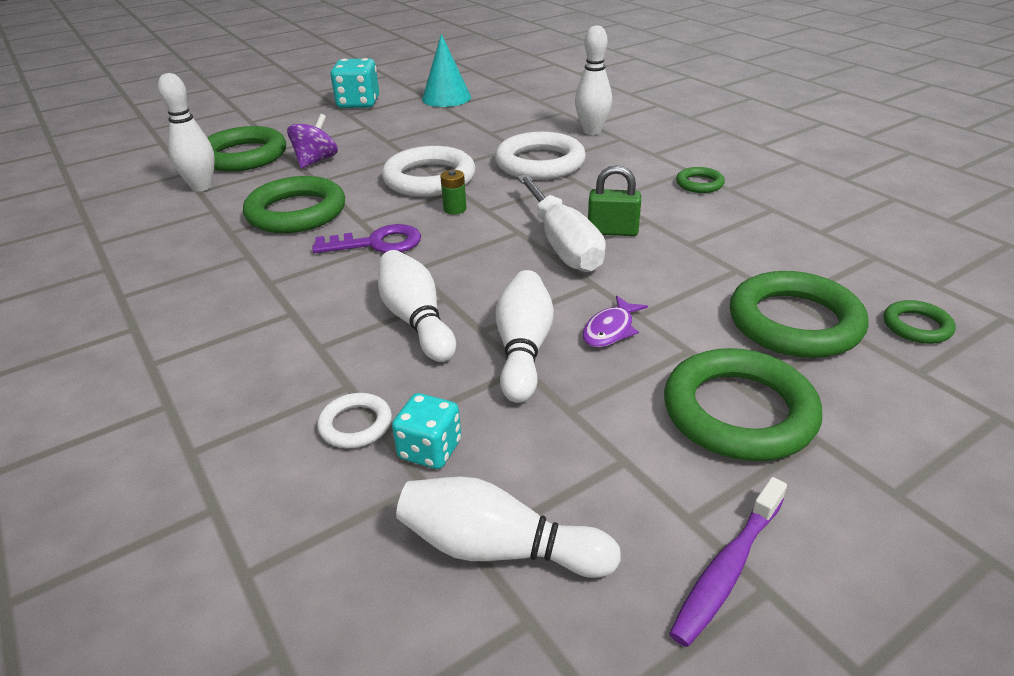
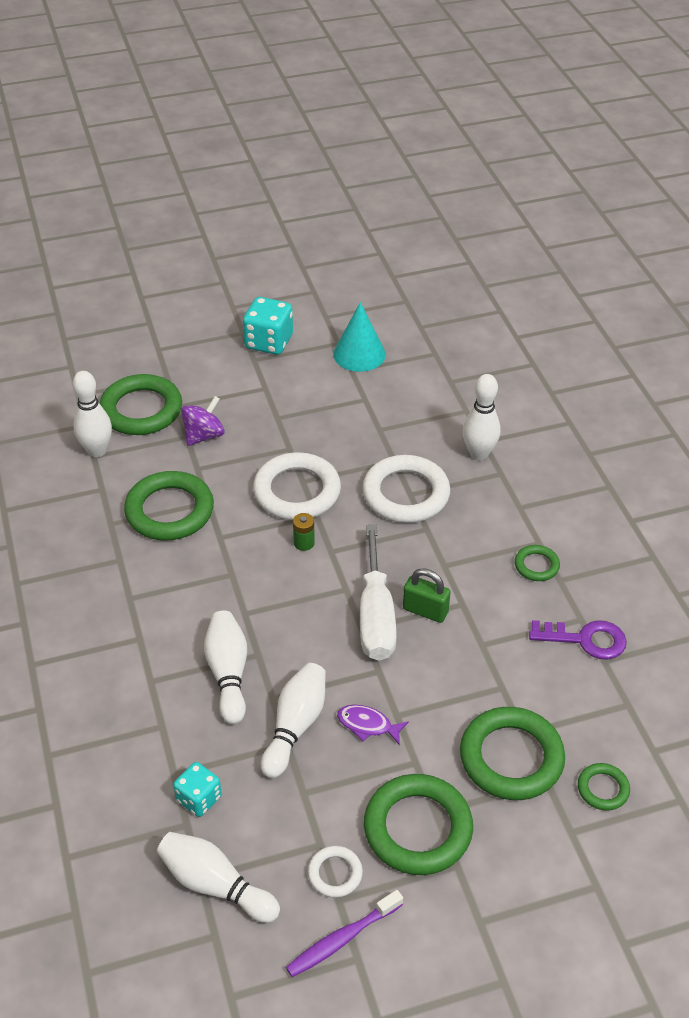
camera: 15 degrees right, 10 degrees up
purple key [312,224,421,253] -> purple key moved to [529,620,627,660]
white ring [317,393,392,448] -> white ring moved to [308,846,363,898]
purple fish [583,296,648,348] -> purple fish turned 60 degrees clockwise [337,705,409,745]

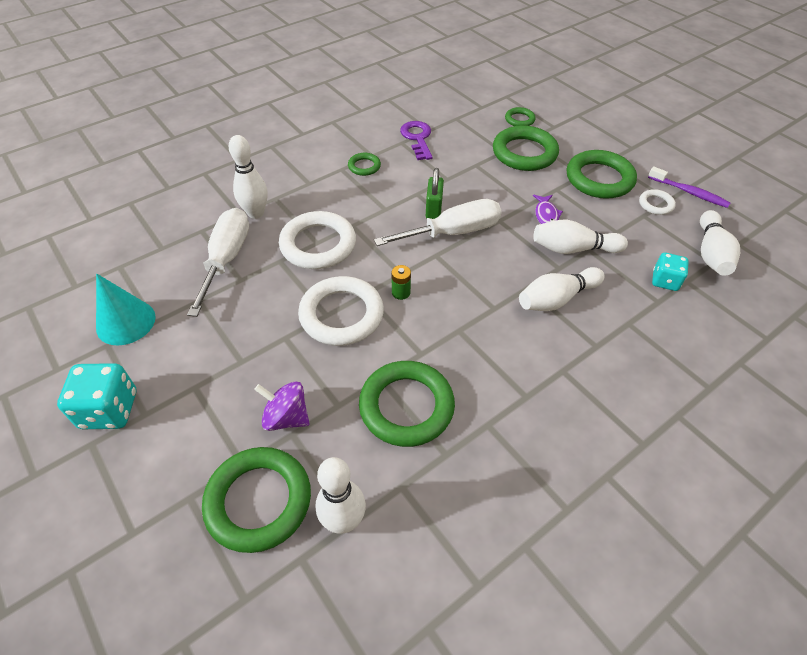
camera: 110 degrees left, 5 degrees up
none -> white screwdriver [187,208,249,317]

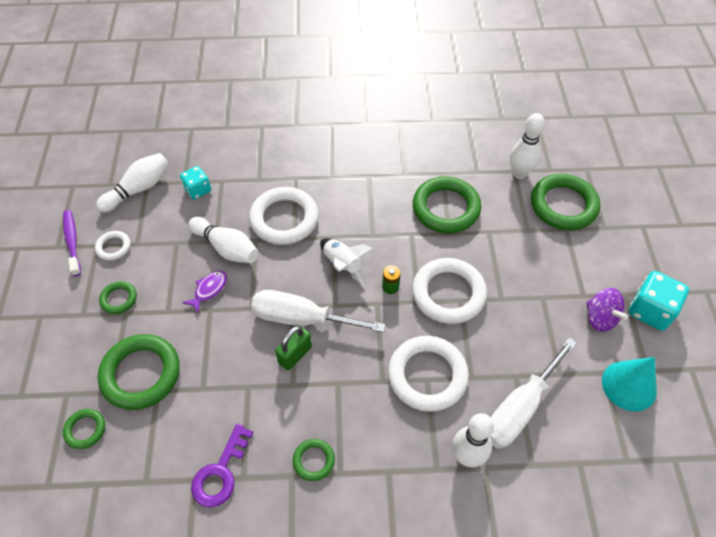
camera: 145 degrees left, 5 degrees up
purple spinning top [254,381,310,431] -> purple spinning top moved to [586,288,628,332]
white bowling pin [519,267,605,311] -> white ring [249,187,319,245]
green ring [567,150,637,199] -> green ring [99,281,137,314], size x0.49
none -> white rocket [320,238,373,287]

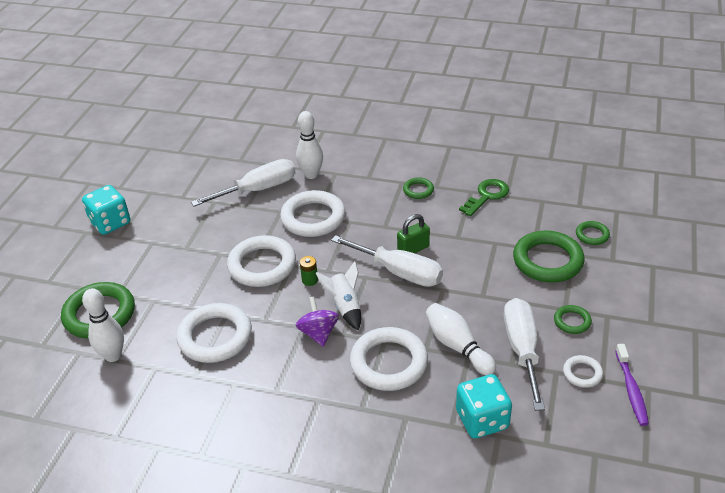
camera: 160 degrees left, 15 degrees down
white bowling pin [96,153,169,212] -> none
turquoise dice [180,166,211,200] -> turquoise dice [456,374,512,438], size x1.57
purple fish [183,271,227,313] -> none
purple key [191,424,254,508] -> green key [459,179,509,216]
green ring [413,176,481,233] -> white ring [176,303,252,363]
purple spinning top [586,288,628,332] -> purple spinning top moved to [295,296,339,347]
turquoise cone [602,357,657,411] -> none
none -> white screwdriver [504,298,545,411]

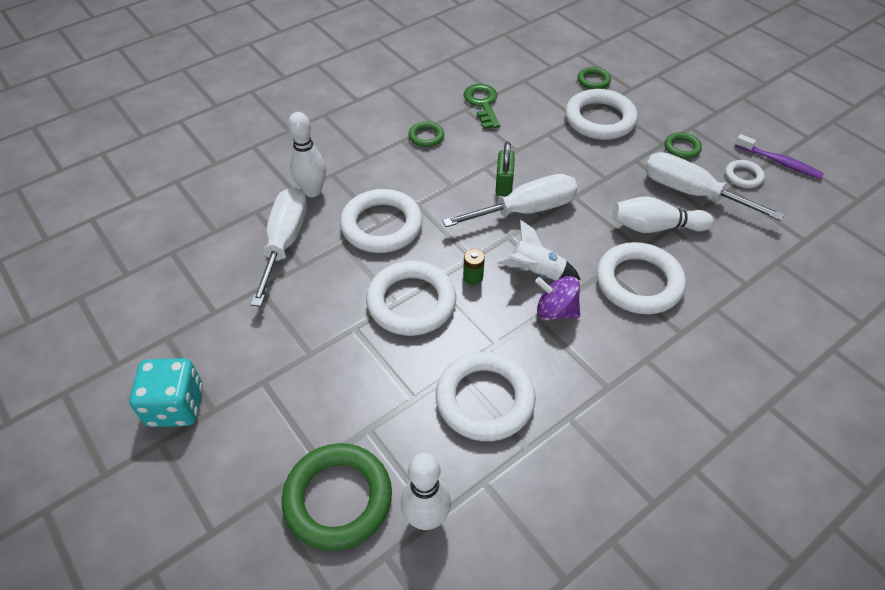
camera: 55 degrees left, 10 degrees up
turquoise dice [456,374,512,438] -> none
green ring [513,230,585,283] -> white ring [565,89,638,140]

